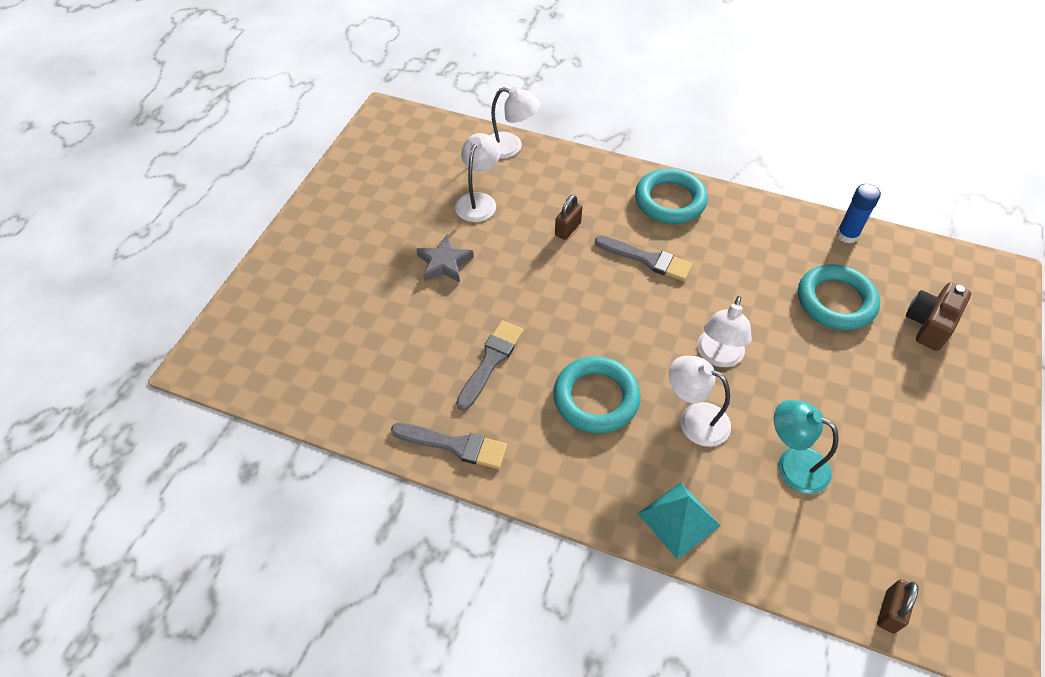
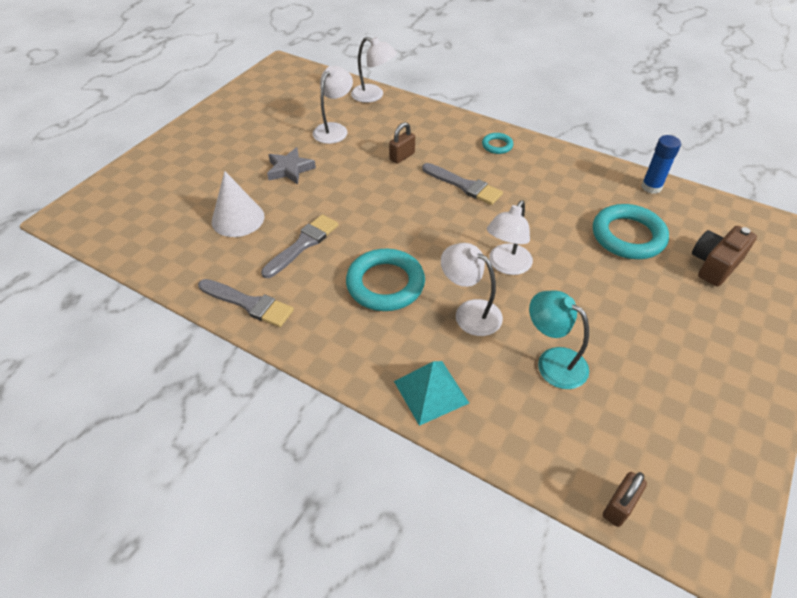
camera: 10 degrees right, 5 degrees down
turquoise ring [635,168,708,224] -> turquoise ring [482,133,513,154], size x0.50
none -> white cone [212,171,264,237]

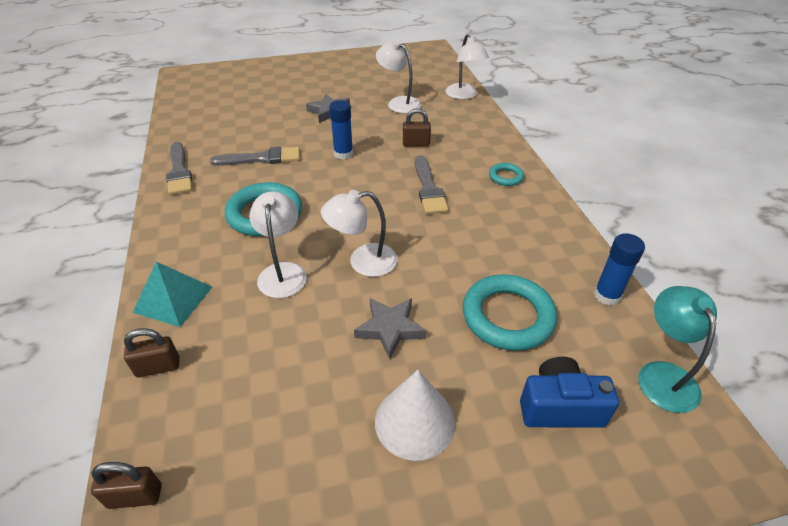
camera: 45 degrees right, 5 degrees down
white cone [212,171,264,237] -> white cone moved to [375,370,455,461]
white lamp [312,66,353,144] -> white lamp turned 120 degrees counterclockwise [376,40,421,114]
turquoise lamp [529,290,589,389] -> turquoise lamp moved to [638,286,717,413]
brown camera [692,226,757,287] -> blue camera [520,357,619,428]
none -> brown padlock [124,328,179,377]
none -> blue glue stick [329,100,353,159]
none -> grey star [354,298,427,359]

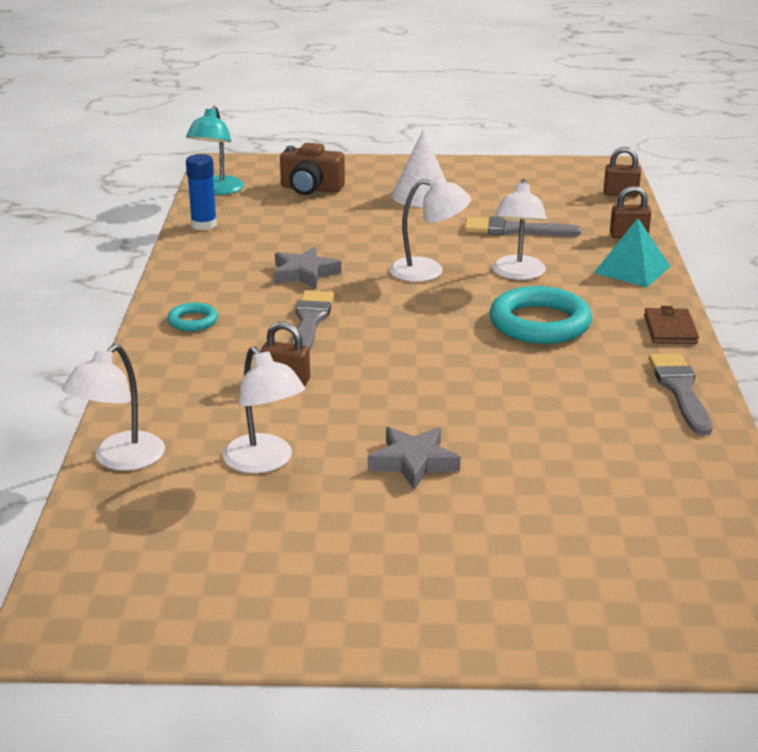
camera: 165 degrees left, 15 degrees down
grey brush [210,147,300,166] -> grey brush moved to [464,217,581,236]
blue glue stick [329,100,353,159] -> none
grey star [354,298,427,359] -> grey star moved to [274,247,342,289]
white lamp [446,34,489,100] -> white lamp turned 150 degrees counterclockwise [62,344,165,471]
turquoise ring [463,274,557,351] -> none
blue camera [520,357,619,428] -> brown camera [280,143,345,195]
none -> brown wallet [644,306,699,344]

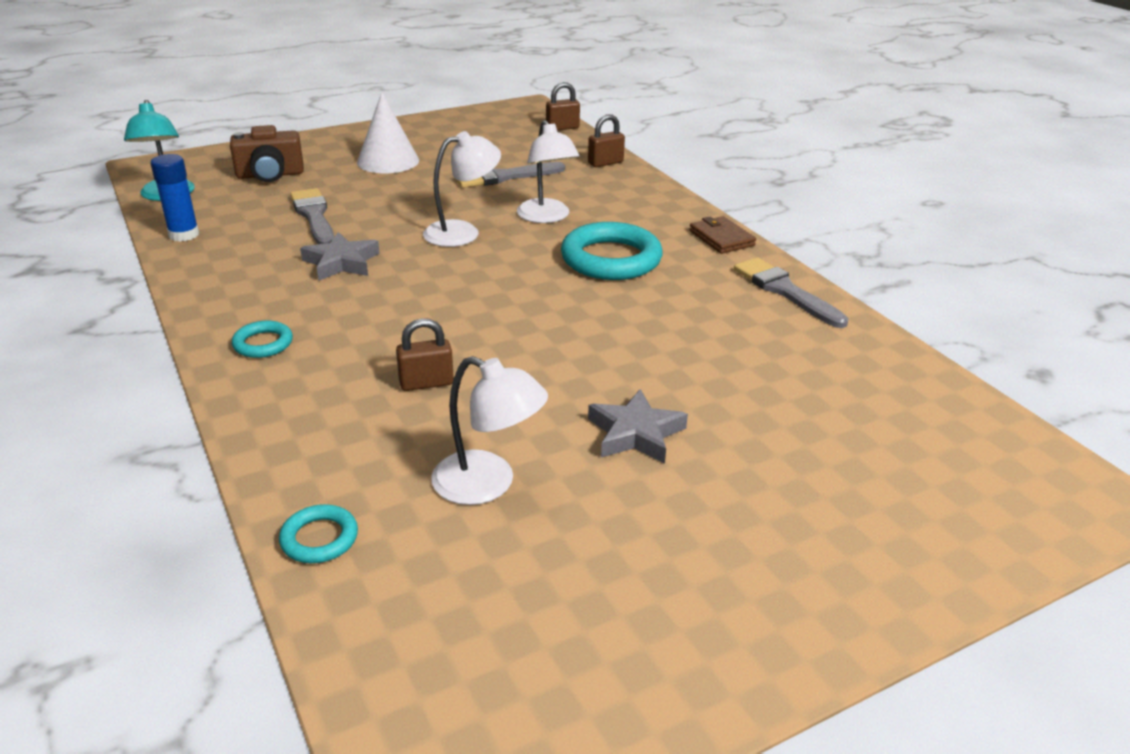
camera: 30 degrees left, 5 degrees up
white lamp [62,344,165,471] -> turquoise ring [279,504,358,563]
grey brush [290,290,334,352] -> grey brush moved to [290,188,334,244]
turquoise pyramid [594,218,671,287] -> none

